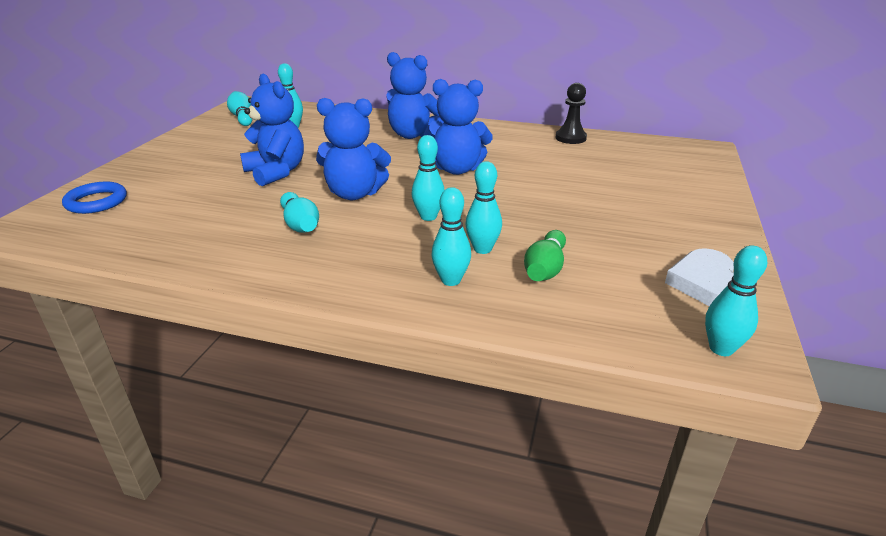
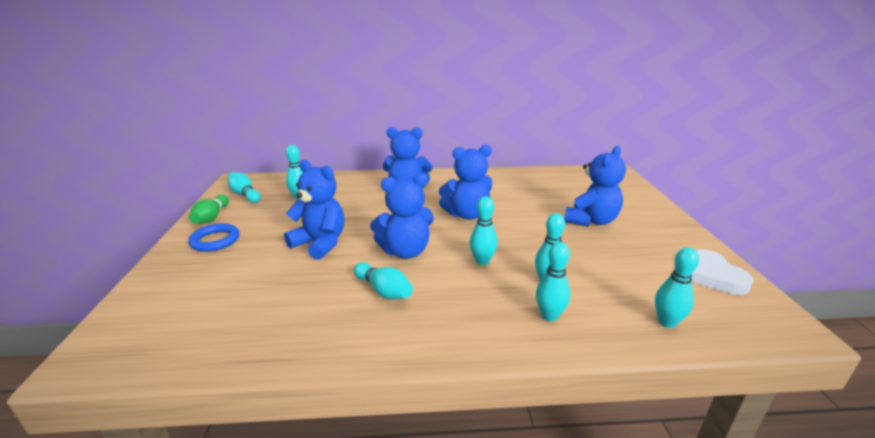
camera: 20 degrees left, 5 degrees down
blue ring [62,182,127,214] -> blue ring moved to [188,223,240,252]
green bowling pin [524,230,566,281] -> green bowling pin moved to [189,195,229,224]
black pawn [556,83,587,144] -> none
turquoise bowling pin [705,245,767,356] -> turquoise bowling pin moved to [655,247,699,328]
none -> blue teddy bear [564,146,626,227]

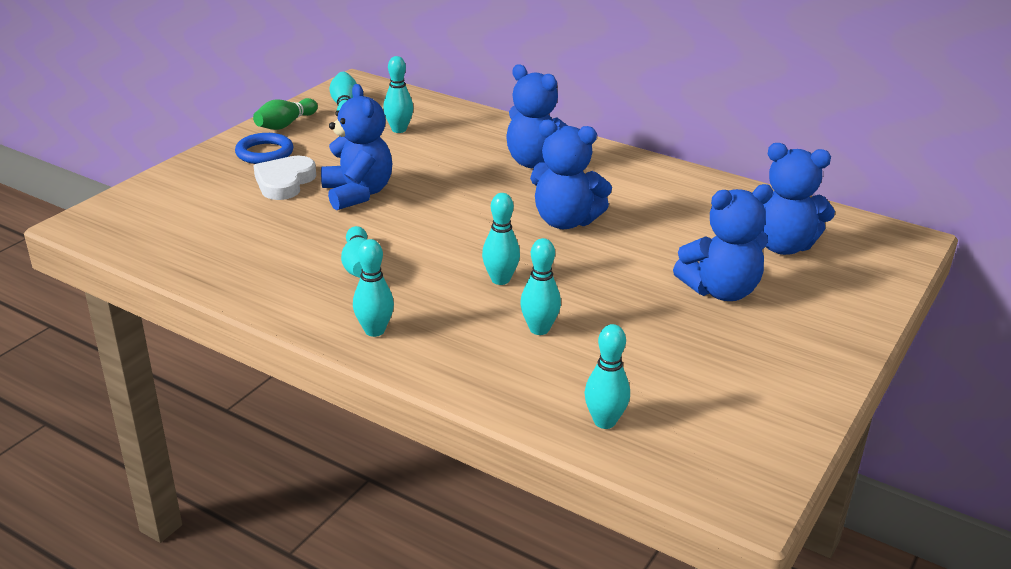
camera: 35 degrees right, 5 degrees up
blue teddy bear [370,173,434,259] -> blue teddy bear moved to [752,143,835,255]
turquoise bowling pin [536,242,570,321] -> turquoise bowling pin moved to [353,239,394,337]
white heart [691,249,754,295] -> white heart moved to [253,156,316,200]

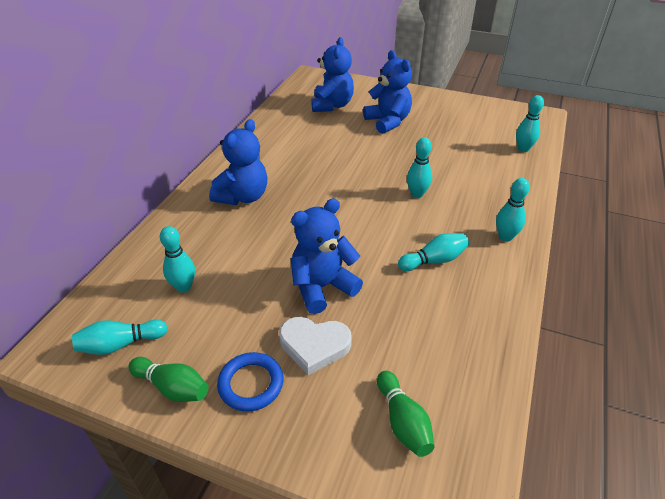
camera: 100 degrees left, 10 degrees up
turquoise bowling pin [520,238,561,335] -> none
blue teddy bear [530,120,612,229] -> none
none -> green bowling pin [377,371,434,457]

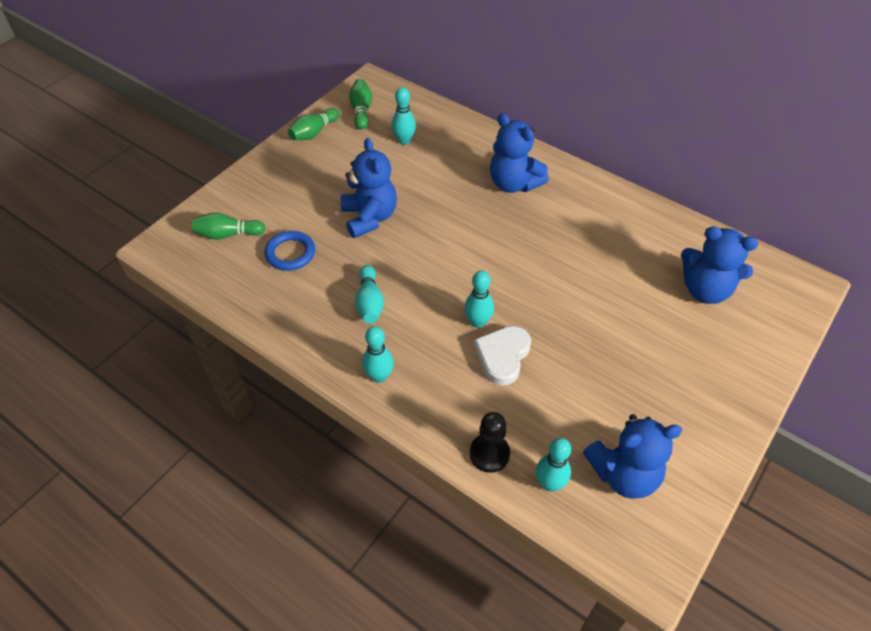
camera: 105 degrees right, 10 degrees up
turquoise bowling pin [72,319,168,355] -> green bowling pin [349,79,372,129]
blue ring [217,352,283,412] -> blue ring moved to [264,231,315,271]
white heart [279,317,352,375] -> white heart moved to [474,326,531,386]
blue teddy bear [363,50,412,134] -> blue teddy bear moved to [583,414,682,499]
none -> black pawn [470,412,510,473]

